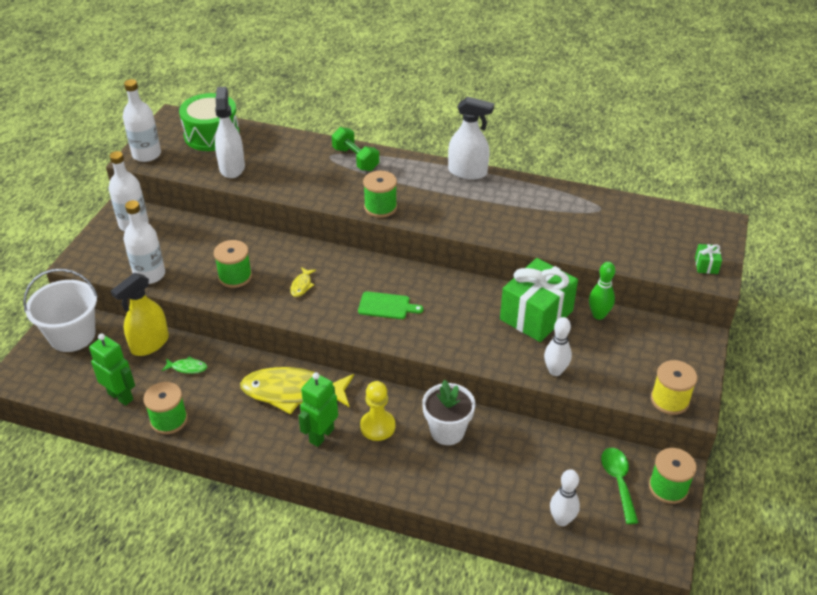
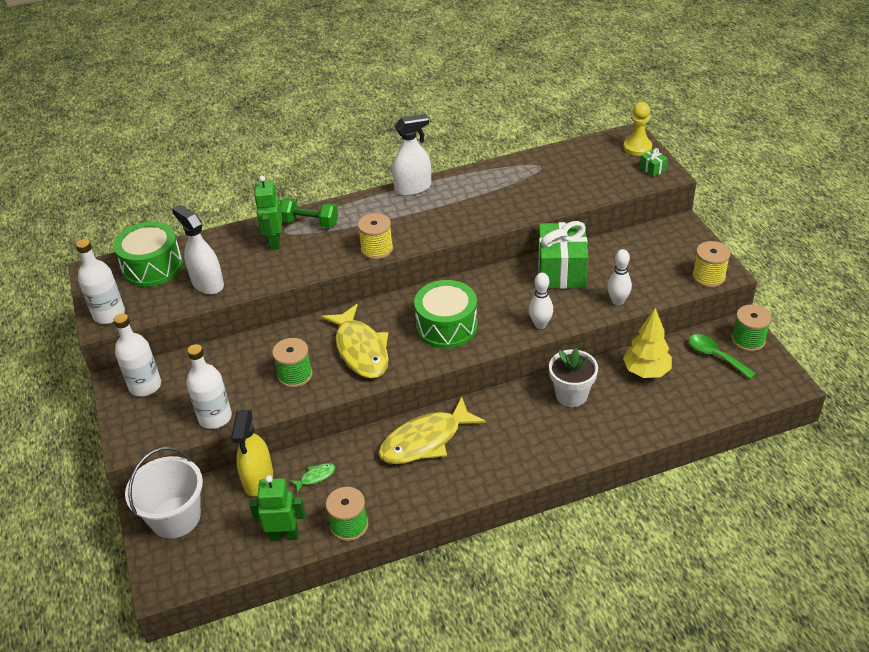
camera: 35 degrees left, 0 degrees up
yellow fish [290,267,316,297] -> yellow fish [321,304,389,378], size x2.46
green robot [298,372,338,447] -> green robot moved to [254,176,282,250]
green cutting board [358,291,423,319] -> green drum [414,280,478,348]
yellow pawn [360,381,395,441] -> yellow pawn moved to [623,102,652,156]
green spool [363,171,397,218] -> yellow spool [357,213,393,260]
white bowling pin [550,469,580,526] -> white bowling pin moved to [529,273,553,329]
green bowling pin [589,262,615,320] -> none
none -> yellow tree [623,308,672,378]

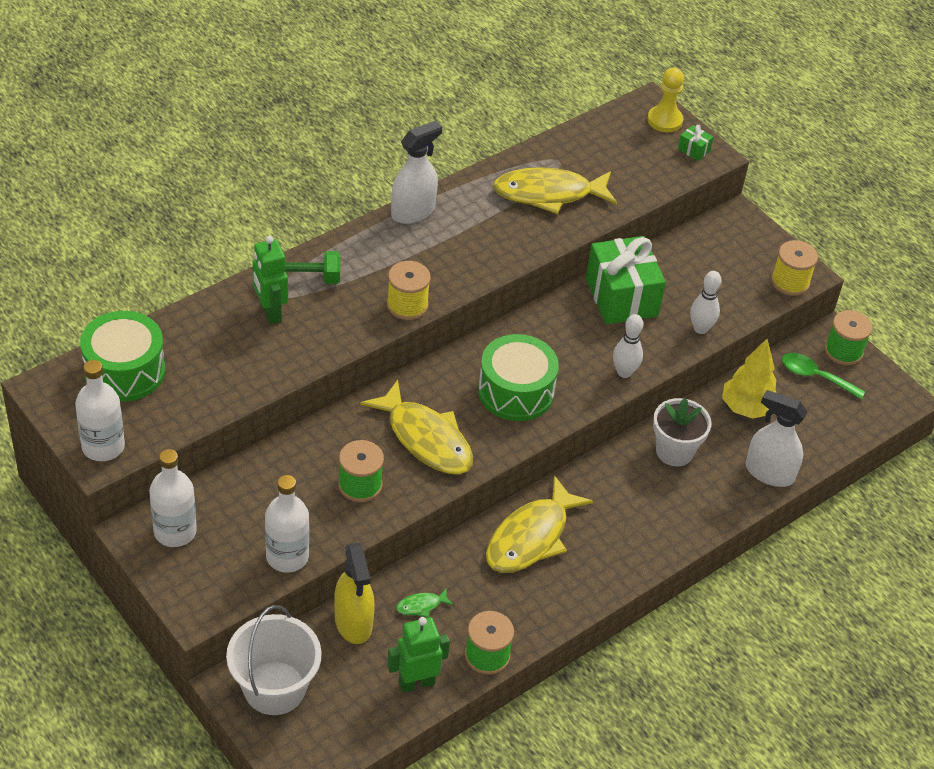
camera: 25 degrees left, 5 degrees up
white spray bottle [172,205,224,294] -> white spray bottle moved to [745,390,808,487]
green fish [290,463,335,493] -> green fish turned 150 degrees counterclockwise [396,588,454,617]
none -> yellow fish [493,167,617,214]

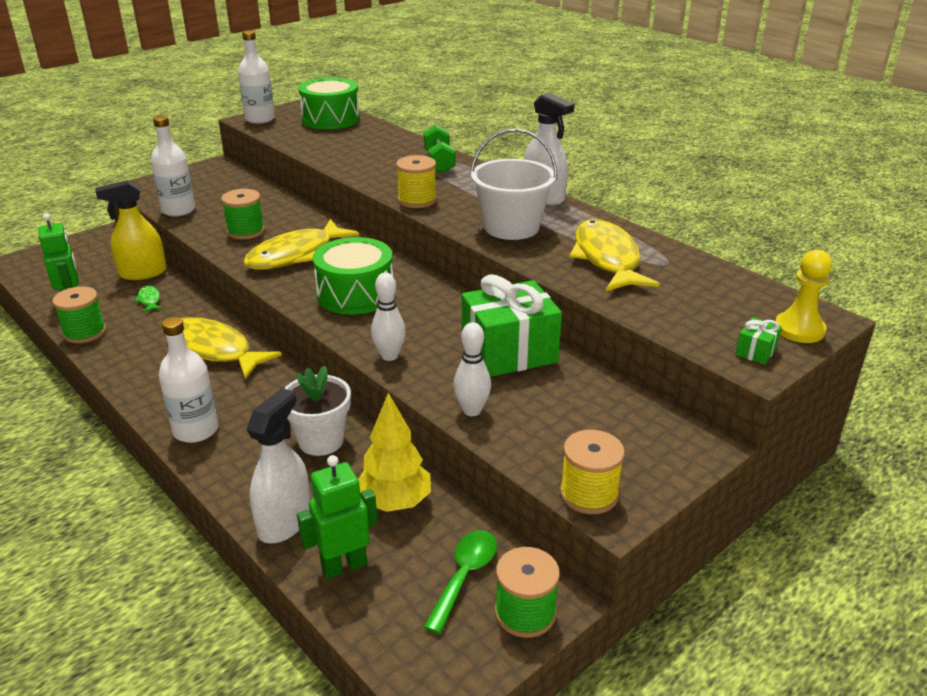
camera: 90 degrees right, 15 degrees down
white bottle [149,449,197,547] -> white bottle moved to [159,317,218,443]
white bucket [226,605,322,715] -> white bucket moved to [470,128,557,240]
green robot [252,236,288,324] -> green robot moved to [297,455,378,579]

